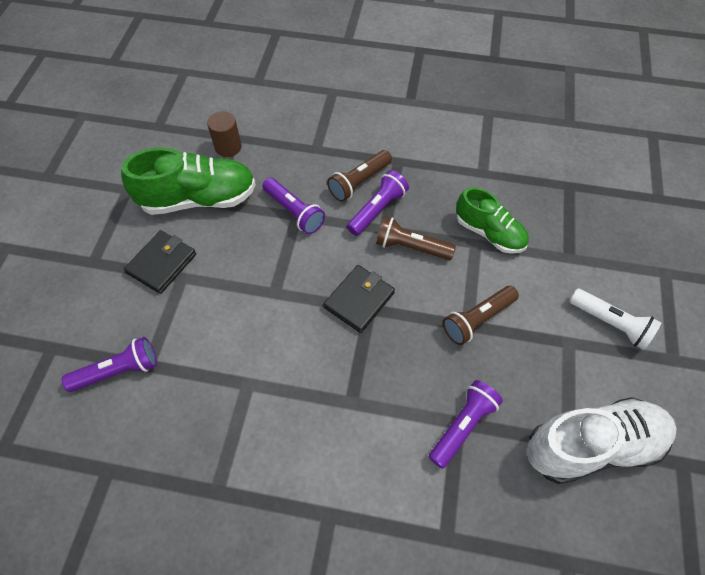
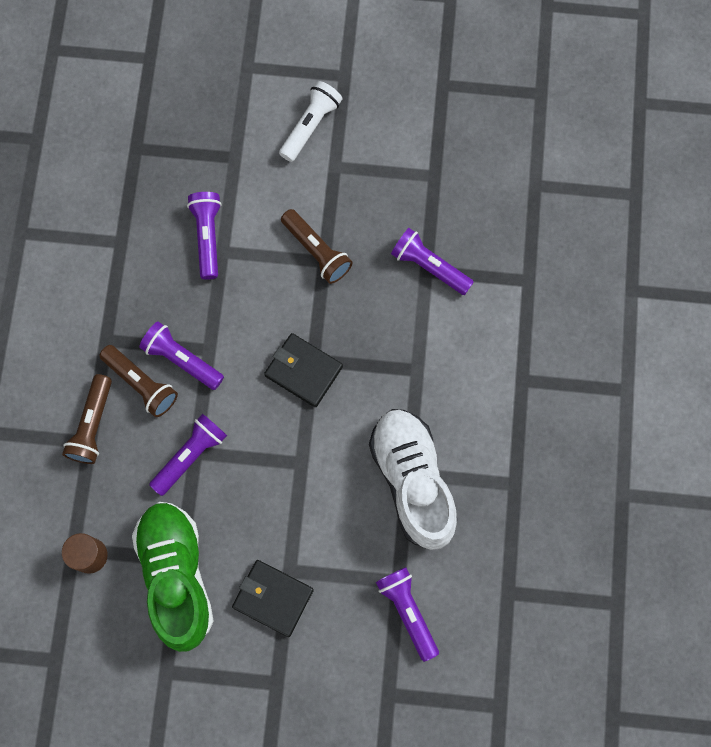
camera: 95 degrees left, 15 degrees up
brown flashlight [376,216,456,260] -> brown flashlight moved to [62,374,112,464]
green shoe [456,187,529,254] -> purple flashlight [187,192,221,280]
white shoe [527,397,677,484] -> white shoe moved to [369,409,457,550]

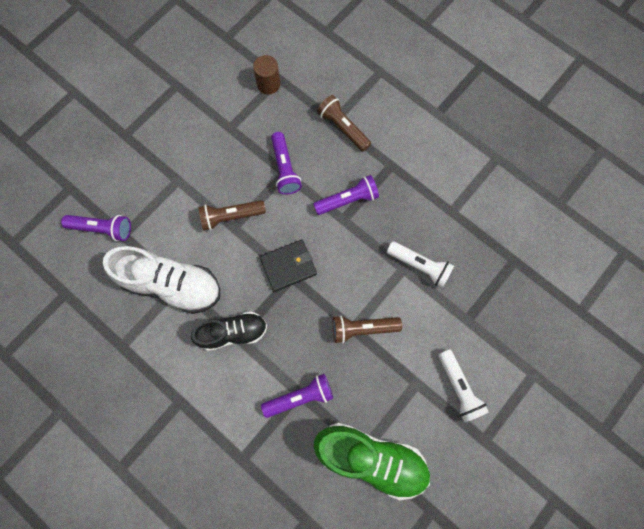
camera: 125 degrees right, 0 degrees up
brown flashlight [99,345,178,417] -> brown flashlight moved to [198,200,266,231]
green shoe [132,502,214,652] -> green shoe moved to [314,422,430,500]
purple flashlight [187,192,221,280] -> white flashlight [387,241,454,288]
black wallet [232,560,314,637] -> none
none -> black shoe [191,312,267,351]

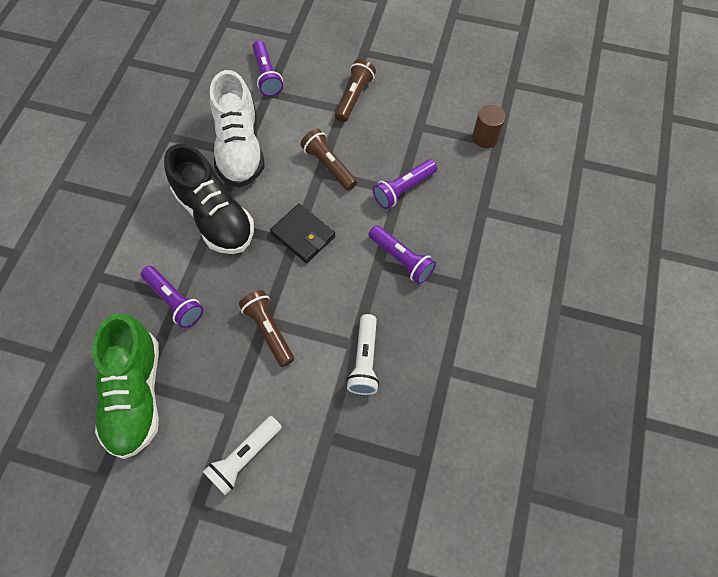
camera: 65 degrees right, 10 degrees down
black shoe [191,312,267,351] -> black shoe [164,144,254,254], size x1.54
brown flashlight [317,95,371,152] -> brown flashlight moved to [335,59,376,122]

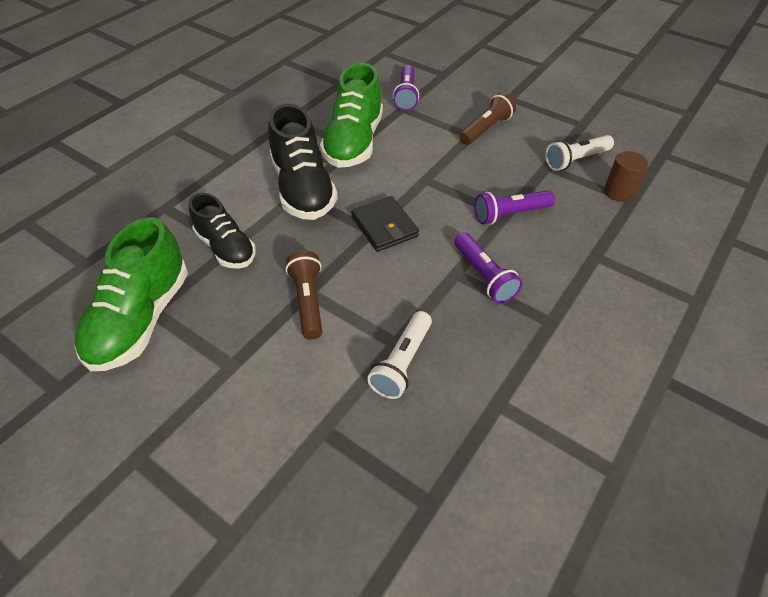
camera: 20 degrees right, 15 degrees down
purple flashlight [141,266,203,328] -> black shoe [189,193,256,269]
white flashlight [203,416,282,495] -> white flashlight moved to [545,135,614,171]
white shoe [210,70,265,187] -> green shoe [320,63,383,168]
brown flashlight [300,129,357,191] -> none

